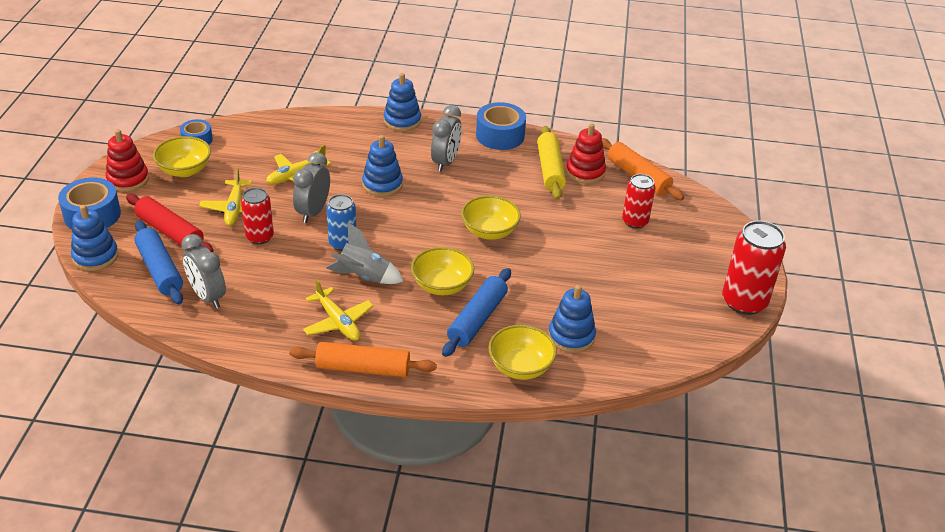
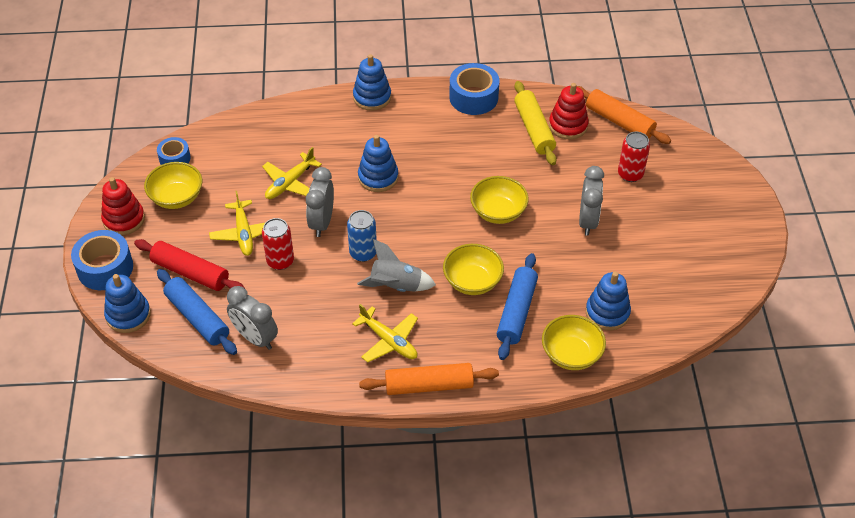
camera: 10 degrees left, 10 degrees up
grey clock [431,105,462,172] -> grey clock moved to [579,166,604,236]
red can [722,221,786,315] -> none

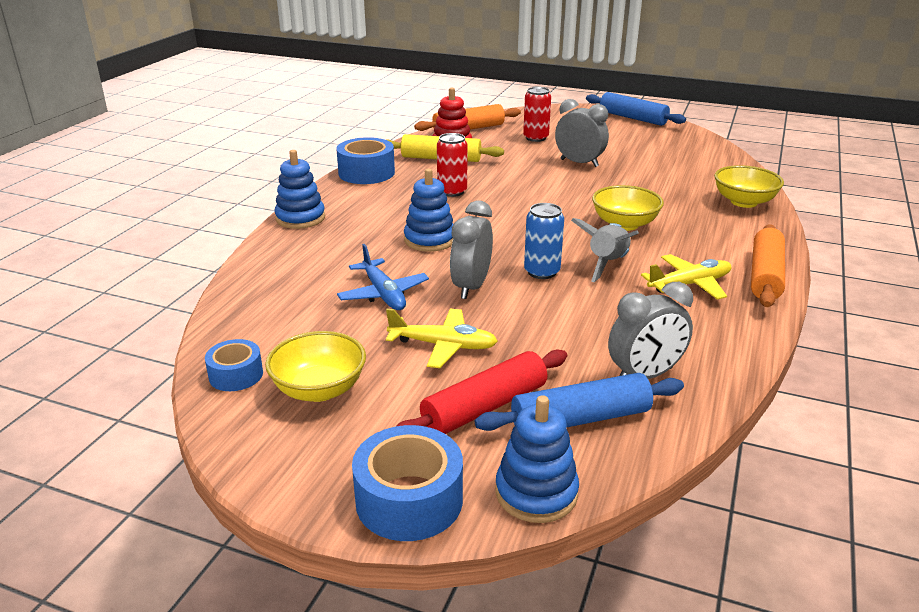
camera: 65 degrees left, 20 degrees down
red stacking toy [101,177,145,235] -> none
yellow plane [262,147,322,199] -> blue plane [337,244,429,310]
red can [262,218,294,270] -> red can moved to [437,133,468,197]
grey clock [306,167,334,237] -> grey clock turned 75 degrees clockwise [450,201,493,299]
yellow bowl [470,176,529,224] -> none
blue rolling pin [496,253,538,360] -> blue rolling pin moved to [586,92,686,126]
blue stacking toy [586,272,631,331] -> none

